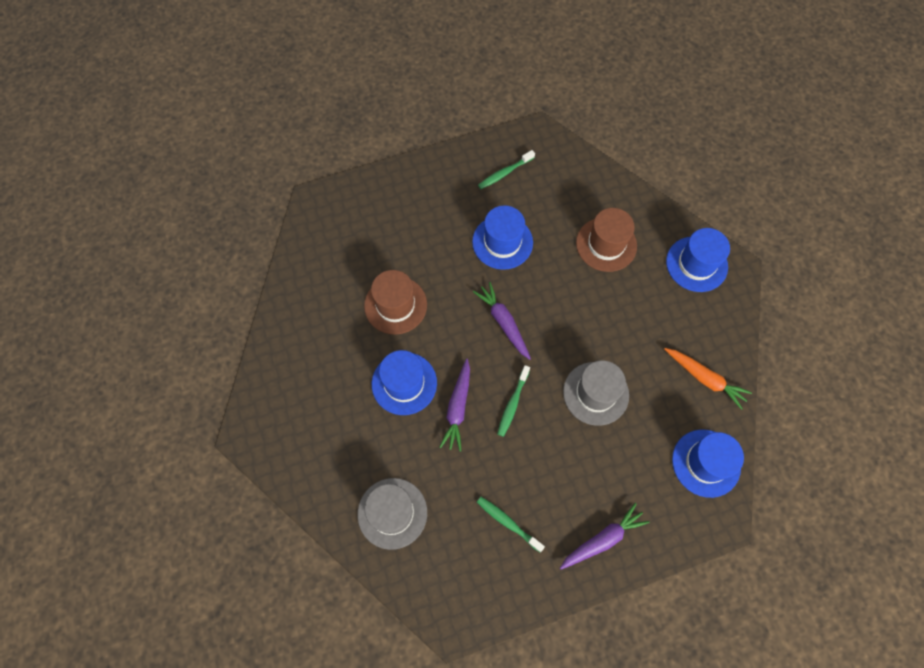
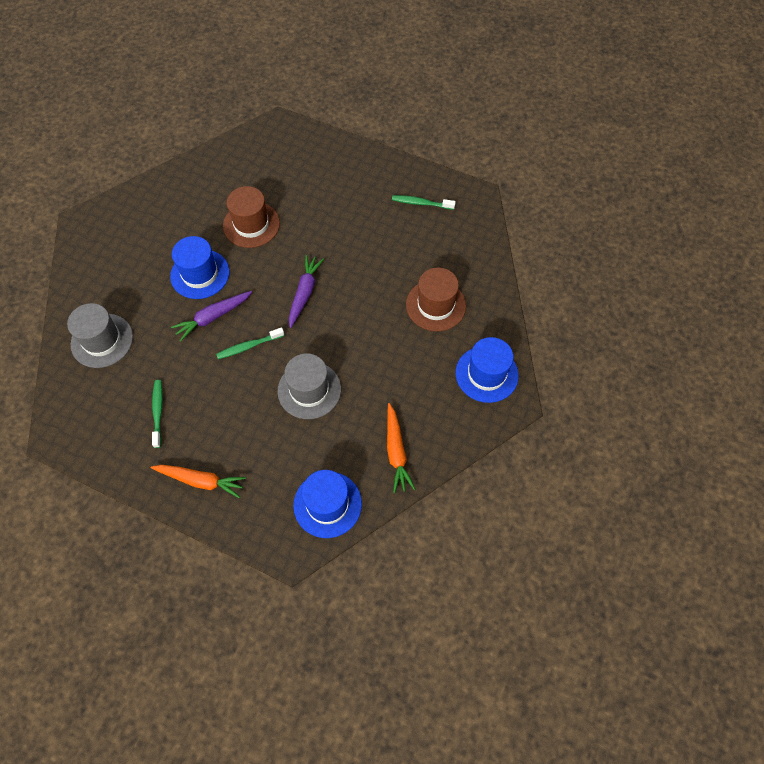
camera: 45 degrees right, 5 degrees down
blue hat [472,205,533,270] -> none
purple carrot [560,503,649,569] -> orange carrot [151,465,246,498]

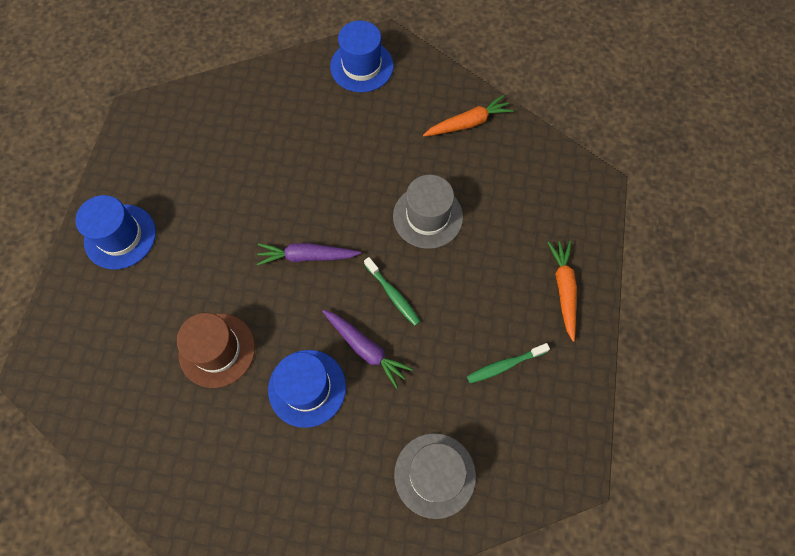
camera: 105 degrees left, 5 degrees up
blue hat [293,470,362,538] -> blue hat moved to [75,195,156,269]
green toothbrush [392,195,456,210] -> none
brown hat [406,268,466,331] -> none

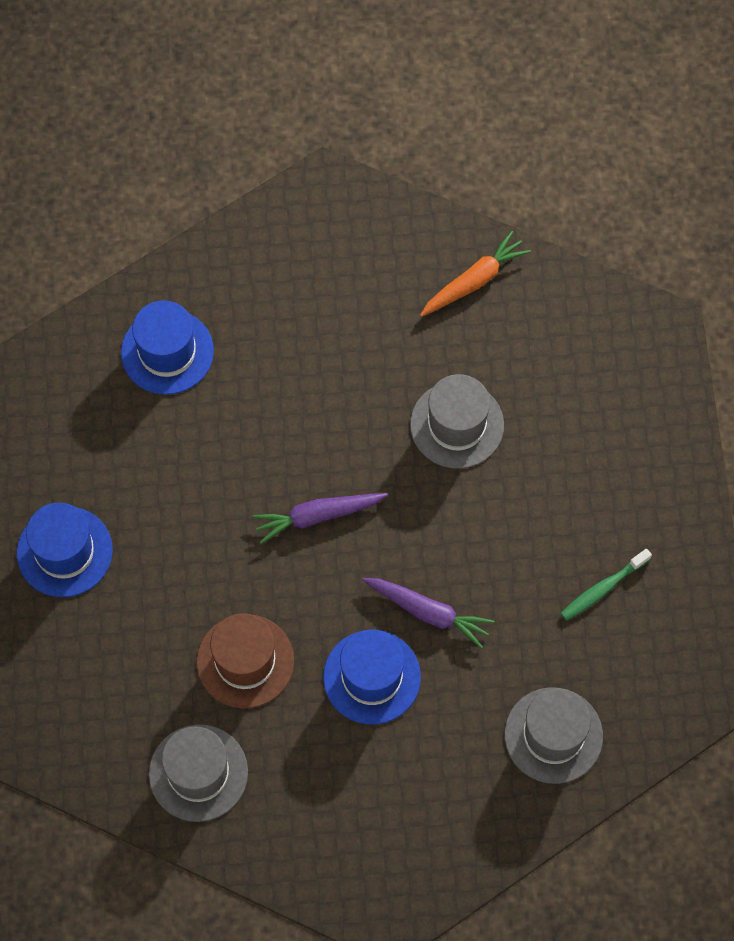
camera: 15 degrees left, 0 degrees up
blue hat [330,21,394,92] -> blue hat moved to [121,300,214,395]
green toothbrush [364,257,421,326] -> none
orange carrot [547,241,577,342] -> none
none -> grey hat [149,724,248,822]

